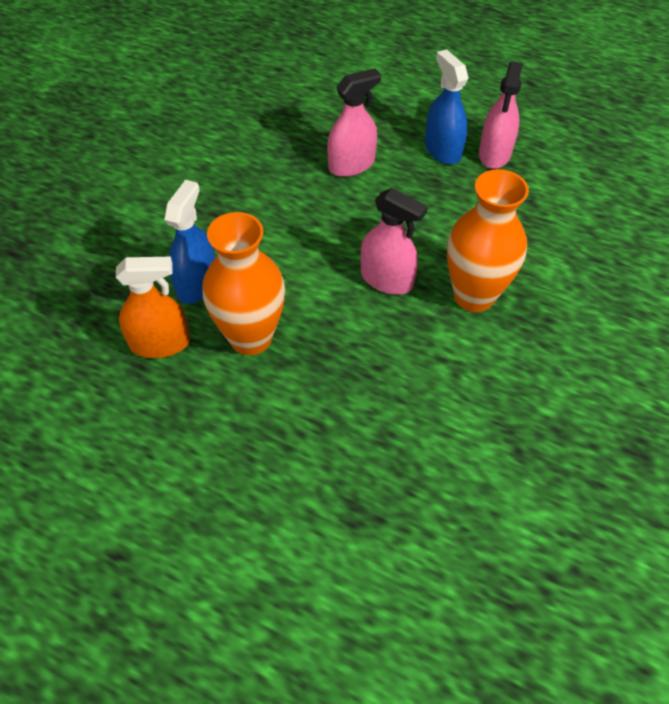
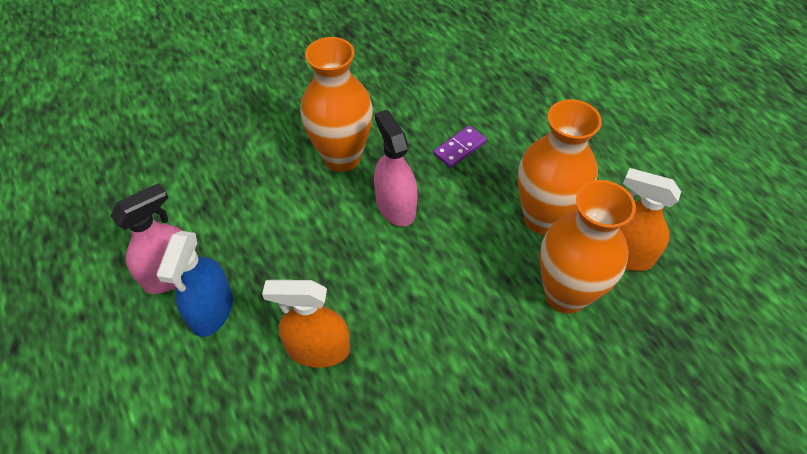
camera: 145 degrees left, 0 degrees up
blue spray bottle [164,180,215,304] -> orange vase [539,180,636,314]
pink spray bottle [327,68,381,177] -> orange spray bottle [262,280,350,368]
none -> purple domino [433,125,487,168]

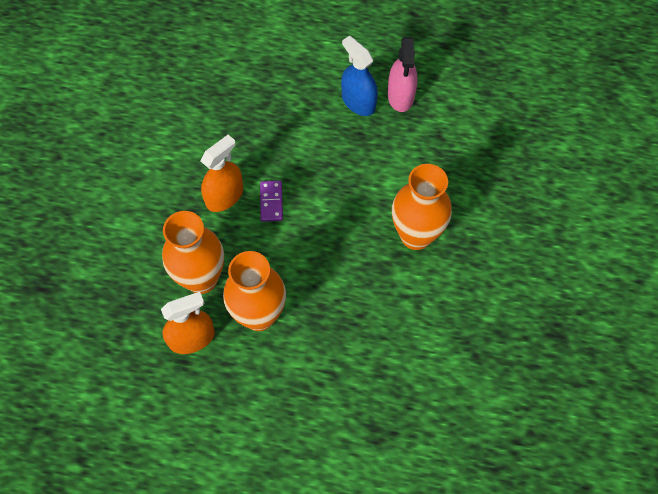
camera: 130 degrees right, 10 degrees up
orange spray bottle [262,280,350,368] -> orange spray bottle moved to [200,135,243,212]
pink spray bottle [374,110,418,227] -> none
purple domino [433,125,487,168] -> purple domino moved to [260,181,283,222]

